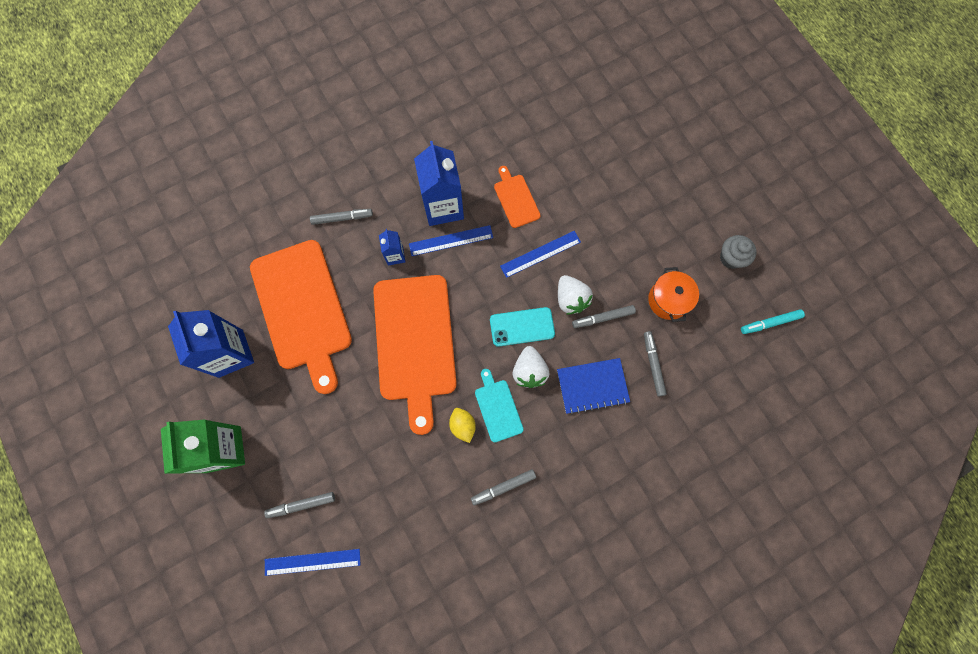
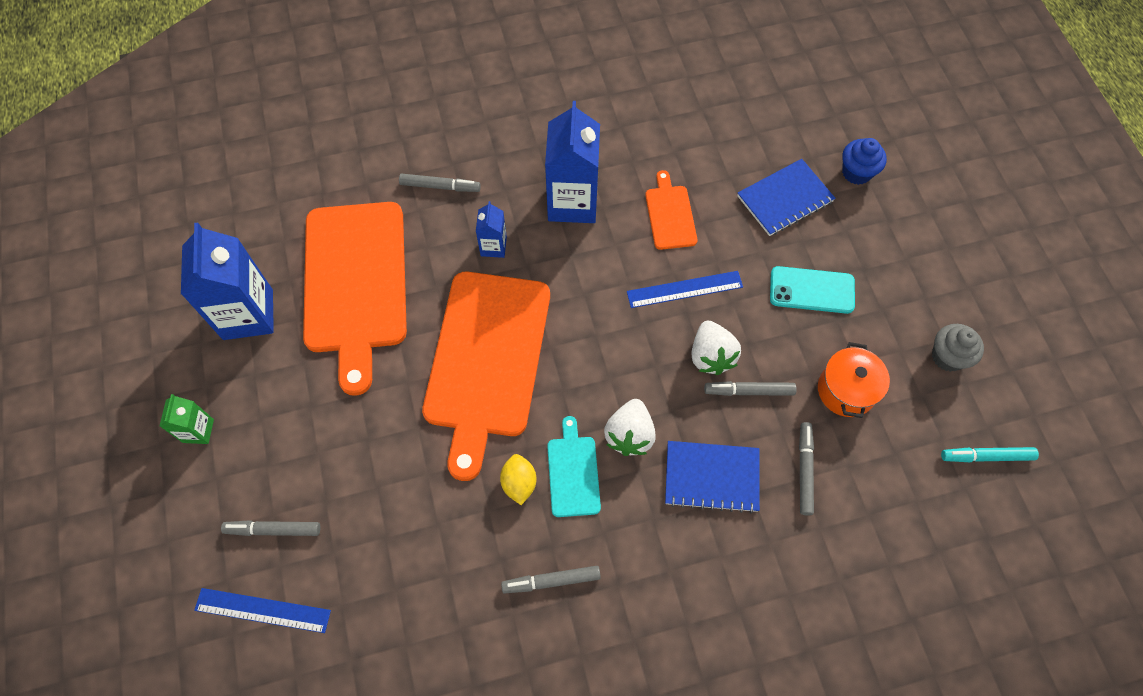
camera: 15 degrees right, 10 degrees down
green carton [161,419,245,474] -> green carton [159,394,214,444], size x0.50
blue ruler [409,225,493,256] -> none
turquoise phone [490,307,555,346] -> turquoise phone moved to [770,266,855,314]
none -> blue notebook [737,159,836,236]
none -> blue cupcake [842,138,887,185]

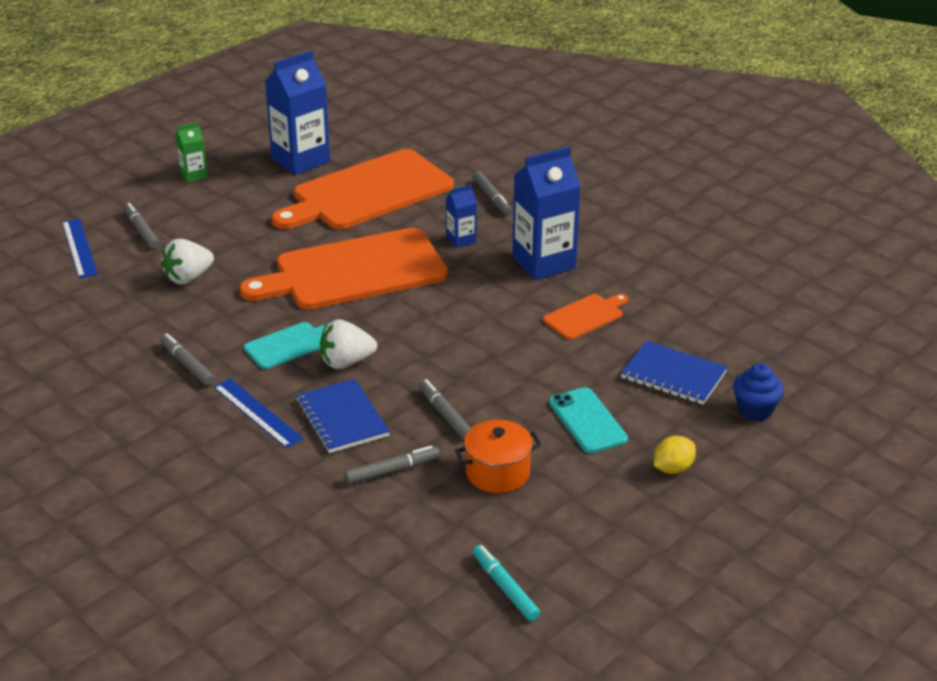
camera: 60 degrees right, 30 degrees down
yellow lemon [500,454,536,505] -> yellow lemon moved to [654,436,696,474]
blue ruler [627,271,743,308] -> blue ruler moved to [213,379,304,448]
white strawberry [692,321,741,375] -> white strawberry moved to [161,239,214,284]
grey cupcake [932,324,984,372] -> none

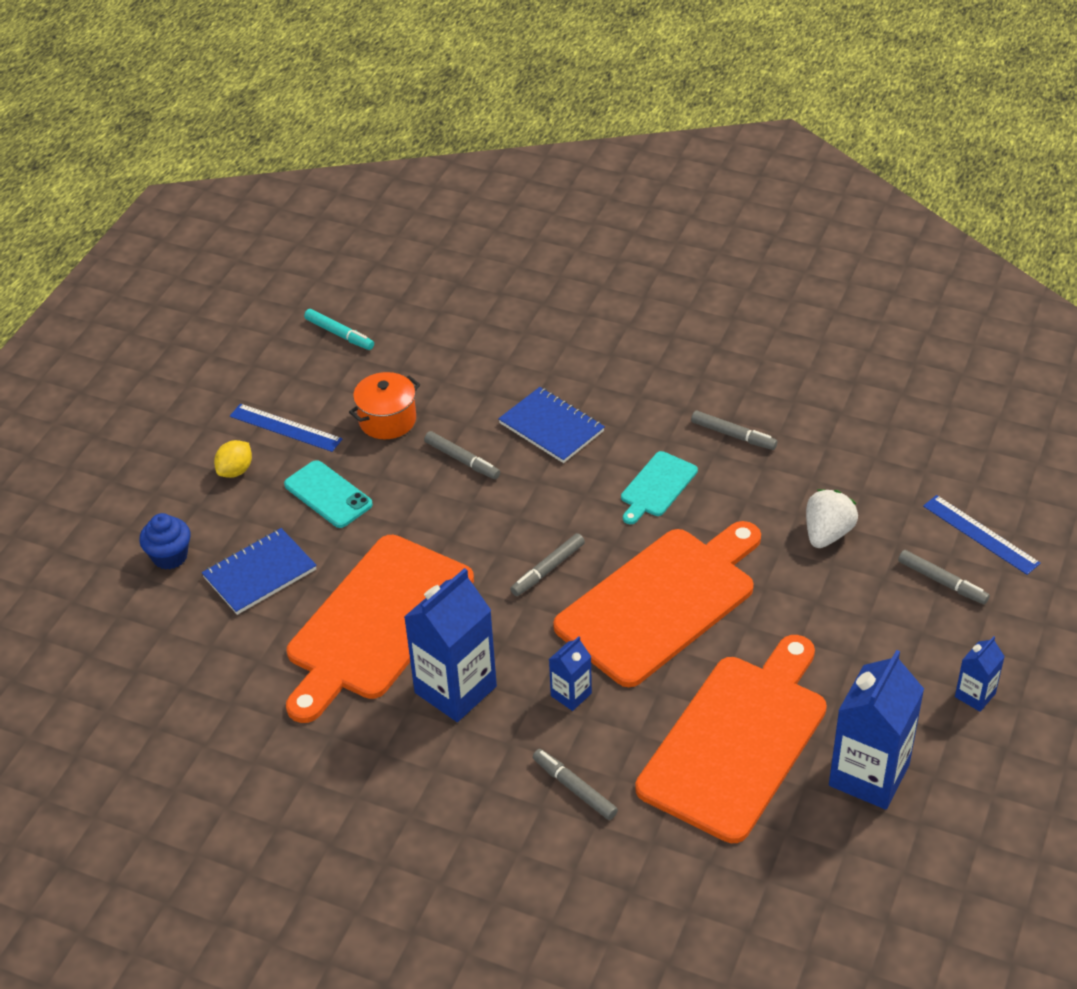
camera: 160 degrees right, 10 degrees up
green carton [176,122,208,183] -> blue carton [955,636,1005,712]
blue ruler [213,379,304,448] -> blue ruler moved to [230,404,343,452]
white strawberry [320,319,377,369] -> none
grey marker [345,445,440,484] -> grey marker moved to [510,533,585,596]
orange cutting board [543,294,628,340] -> orange cutting board [286,535,474,723], size x2.24
blue notebook [621,341,728,405] -> blue notebook turned 45 degrees counterclockwise [202,528,317,615]

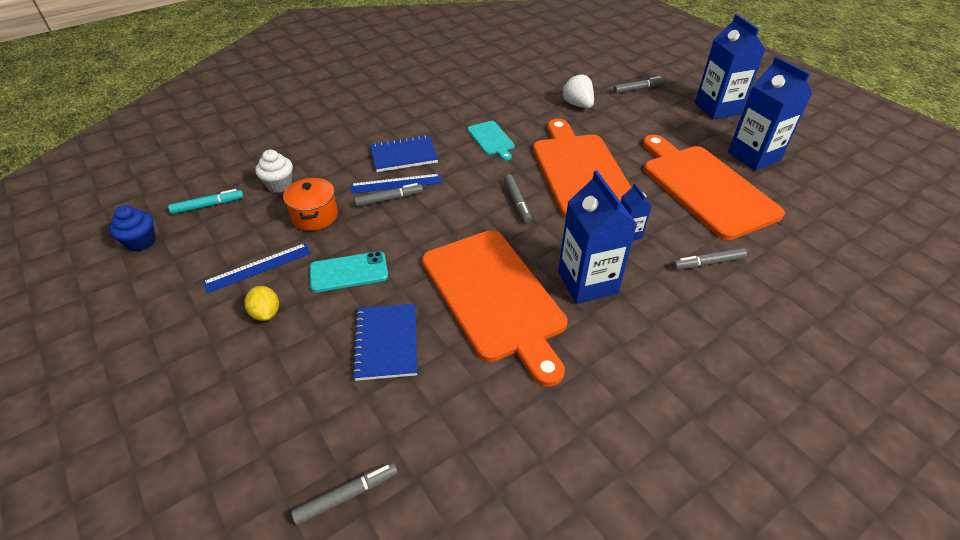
camera: 60 degrees left, 0 degrees up
blue cupcake [139,513,191,570] -> blue cupcake moved to [109,205,156,252]
grey marker [691,411,777,450] -> grey marker moved to [291,462,398,525]
blue ruler [923,495,1041,575] -> blue ruler moved to [351,174,442,194]
blue carton [955,636,1005,712] -> blue carton [695,14,765,119], size x2.01
none -> white cupcake [256,150,293,193]

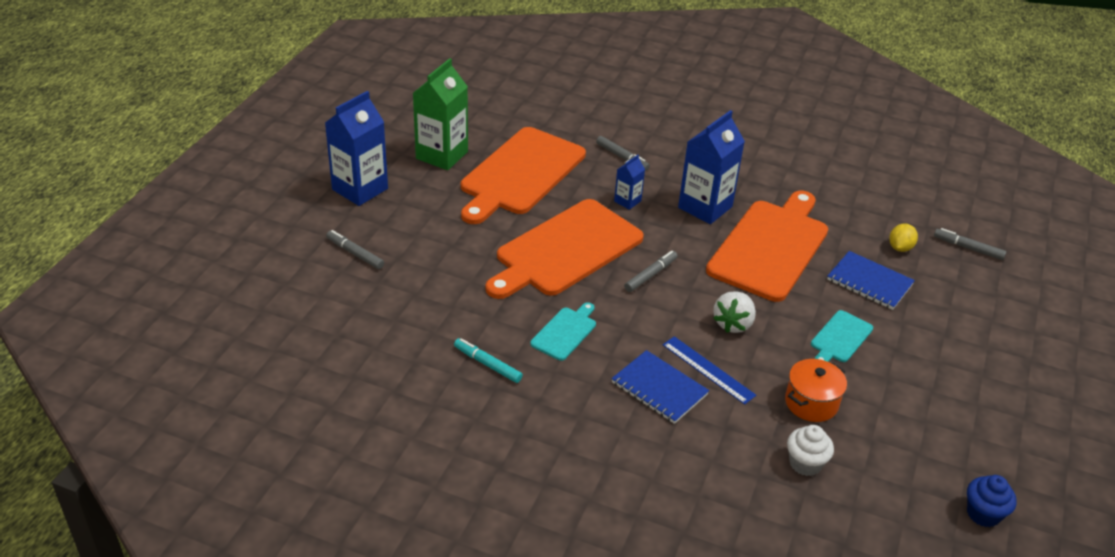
camera: 125 degrees left, 5 degrees down
turquoise marker [168,189,244,214] -> turquoise marker moved to [454,338,523,383]
blue ruler [203,243,311,293] -> none
yellow lemon [245,286,279,321] -> yellow lemon moved to [889,223,918,252]
turquoise phone [310,251,388,292] -> turquoise cutting board [811,310,873,362]
blue notebook [352,304,417,381] -> blue notebook turned 75 degrees clockwise [827,251,915,310]
grey marker [354,183,423,207] -> none
white strawberry [562,73,594,108] -> white strawberry moved to [713,291,756,333]
blue carton [728,56,812,171] -> green carton [413,58,468,170]

